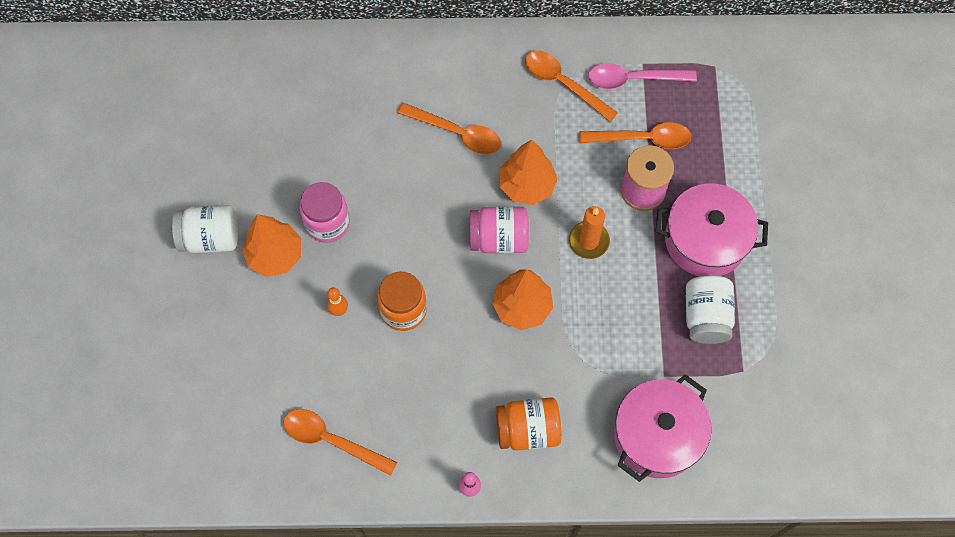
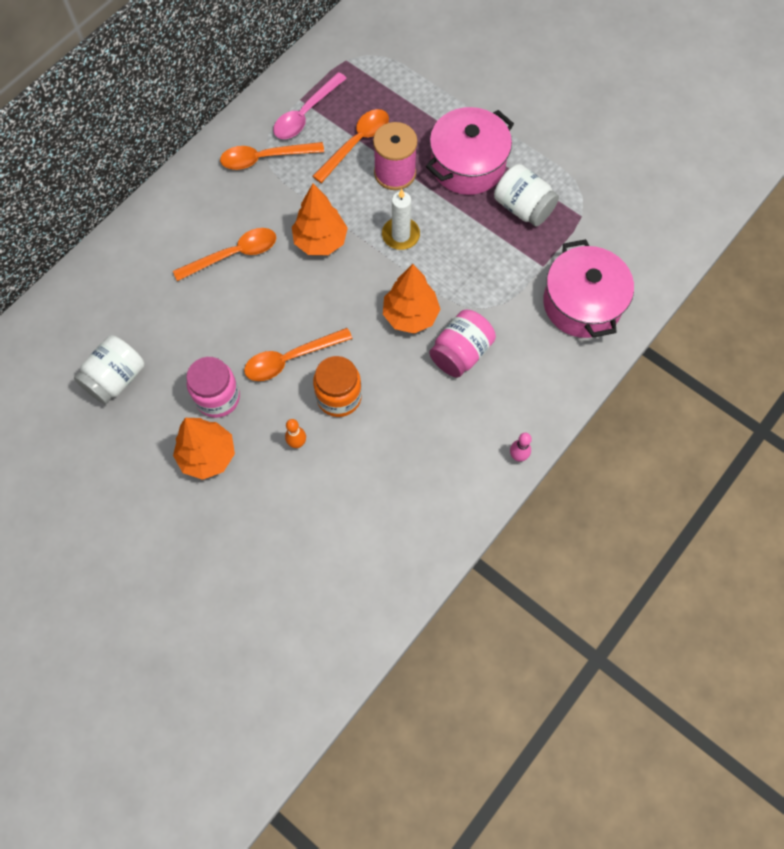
camera: 50 degrees left, 0 degrees up
white jar [172,205,238,253] -> white jar moved to [74,335,145,404]
orange spoon [283,409,397,476] -> orange spoon moved to [244,328,352,381]
pink jar [470,206,529,254] -> pink jar moved to [429,310,496,378]
orange jar [496,397,562,450] -> none
orange candle [569,206,610,259] -> white candle [382,189,420,250]

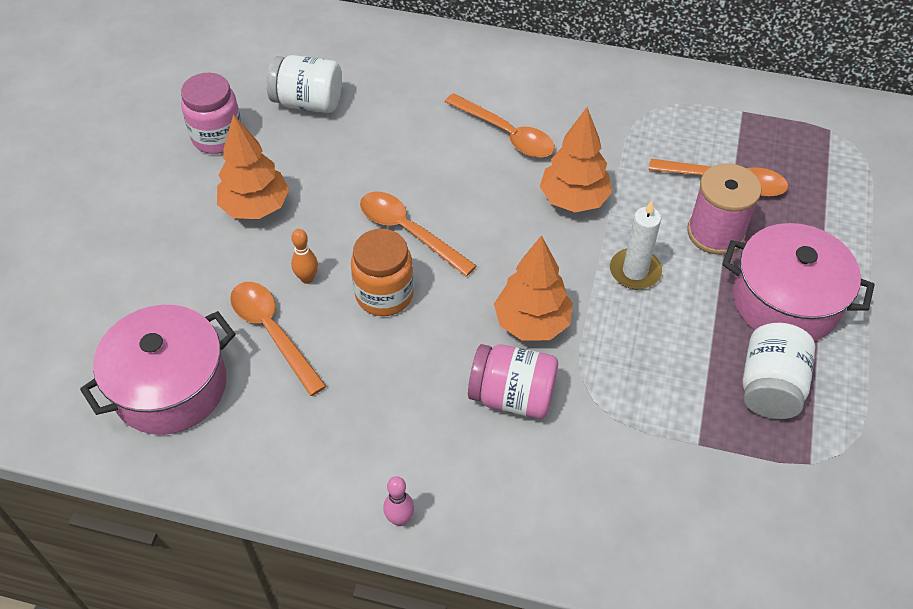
camera: 65 degrees right, 15 degrees down
pink jar [186,357,240,418] -> pink jar moved to [181,73,242,154]
orange spoon [220,142,324,170] -> orange spoon moved to [230,282,326,396]
pink spoon [273,72,347,139] -> none
pink pot [543,239,634,338] -> pink pot moved to [80,305,236,435]

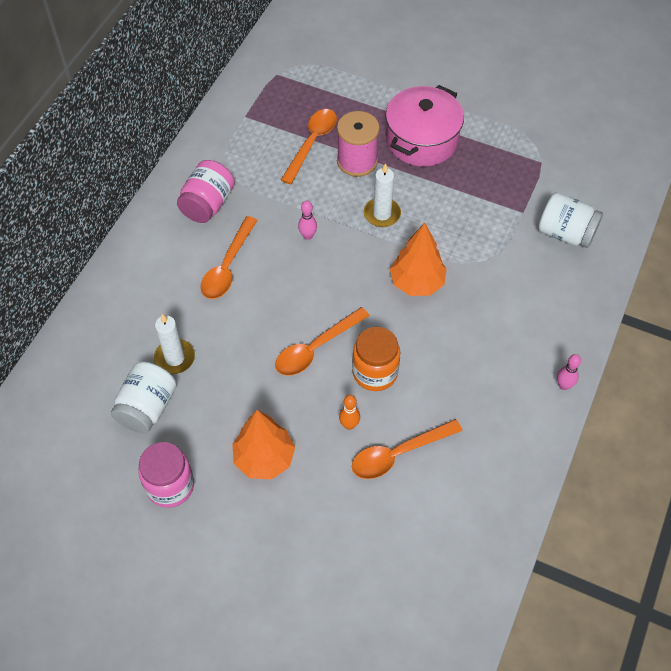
camera: 80 degrees left, 5 degrees up
pink pot [80,305,236,435] -> none
orange spoon [445,93,555,158] -> orange spoon turned 150 degrees clockwise [201,216,257,299]
pink jar [468,344,558,419] -> pink jar moved to [177,160,235,223]
orange tree [540,107,612,212] -> pink bowling pin [298,201,317,240]
white jar [743,323,815,419] -> white jar moved to [538,192,603,248]
none -> white candle [154,314,195,374]

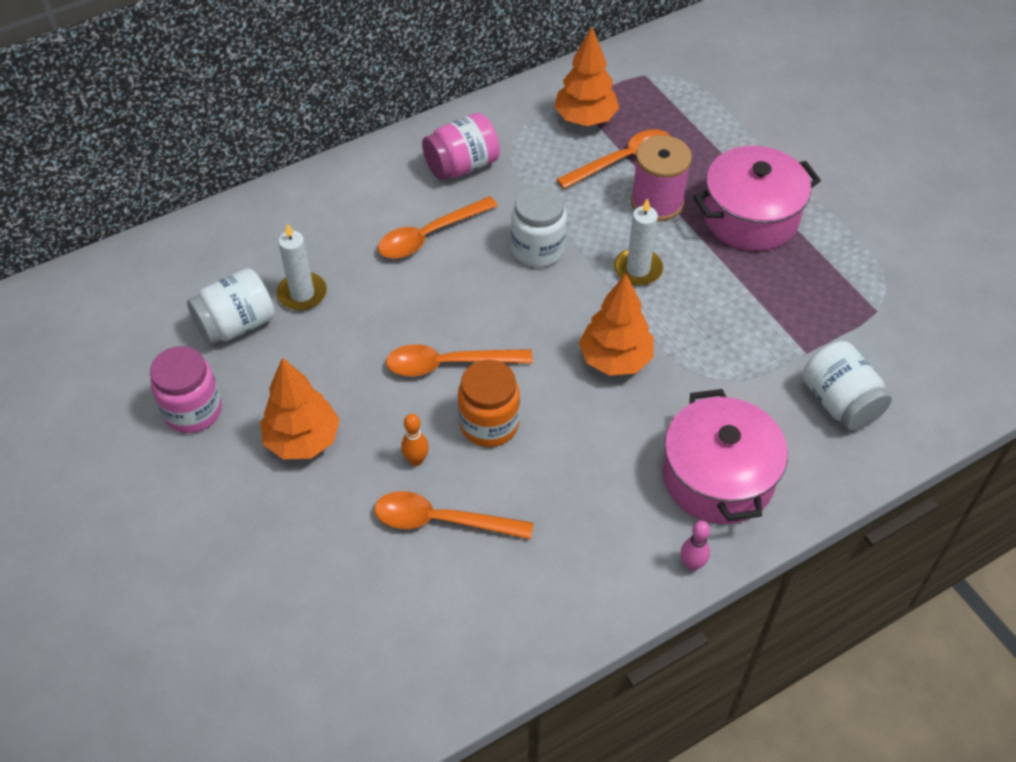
camera: 35 degrees right, 5 degrees down
pink bowling pin [298,201,317,240] -> white jar [511,185,567,267]
none -> orange tree [554,27,619,126]
none -> pink pot [663,389,788,524]

